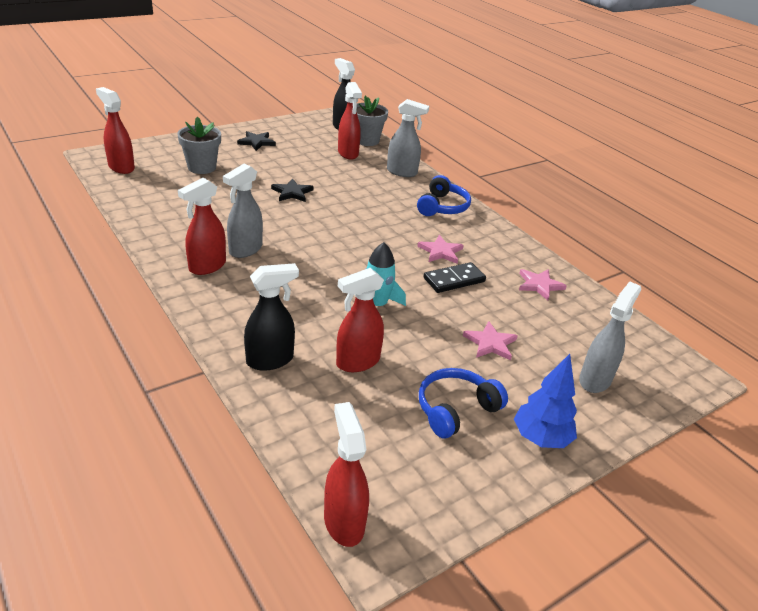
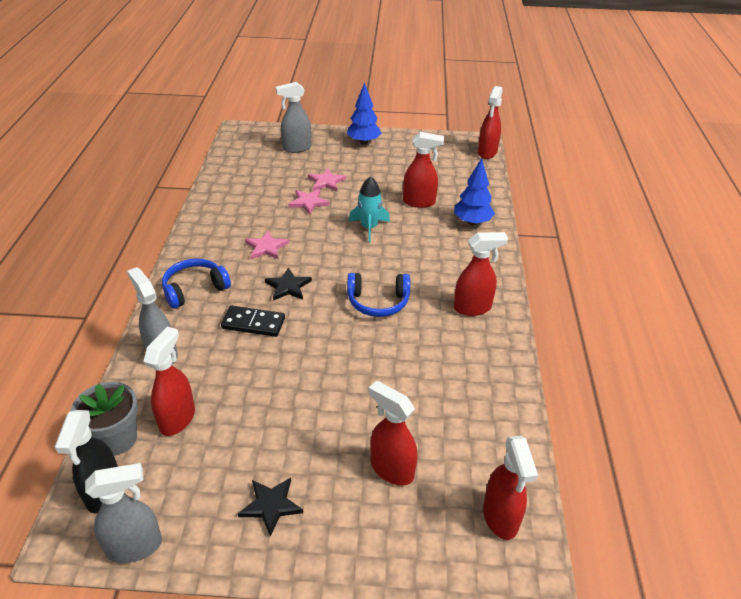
camera: 140 degrees left, 5 degrees up
grey flower pot [177,117,221,174] -> red spray bottle [369,380,417,486]
grey spray bottle [223,164,263,258] -> grey spray bottle moved to [85,463,162,563]
black spray bottle [244,263,299,371] -> blue tree [454,158,495,225]
black star [271,178,313,202] -> black star moved to [265,268,312,301]
blue headphones [419,368,508,438] -> blue headphones moved to [347,273,410,317]
black domino [424,262,486,293] -> black domino moved to [221,305,285,337]
pink star [519,269,567,300] -> pink star moved to [288,189,329,215]

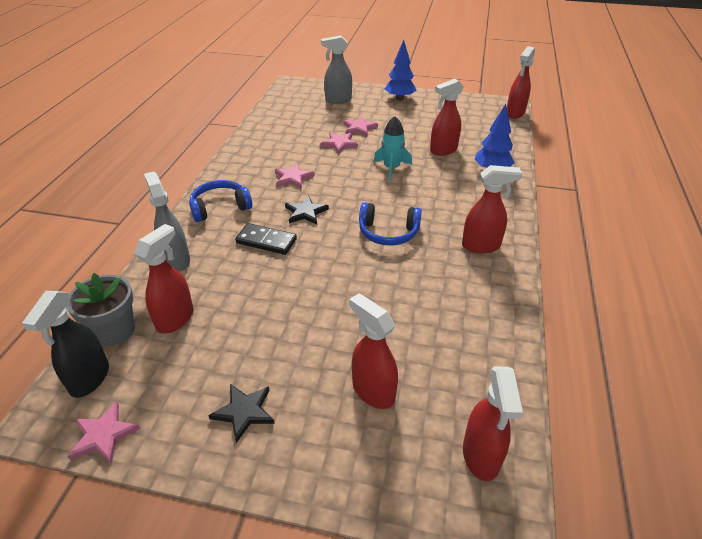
camera: 10 degrees right, 0 degrees up
grey spray bottle [85,463,162,563] -> pink star [68,401,141,464]
red spray bottle [403,132,444,208] -> red spray bottle turned 135 degrees clockwise [430,79,464,156]

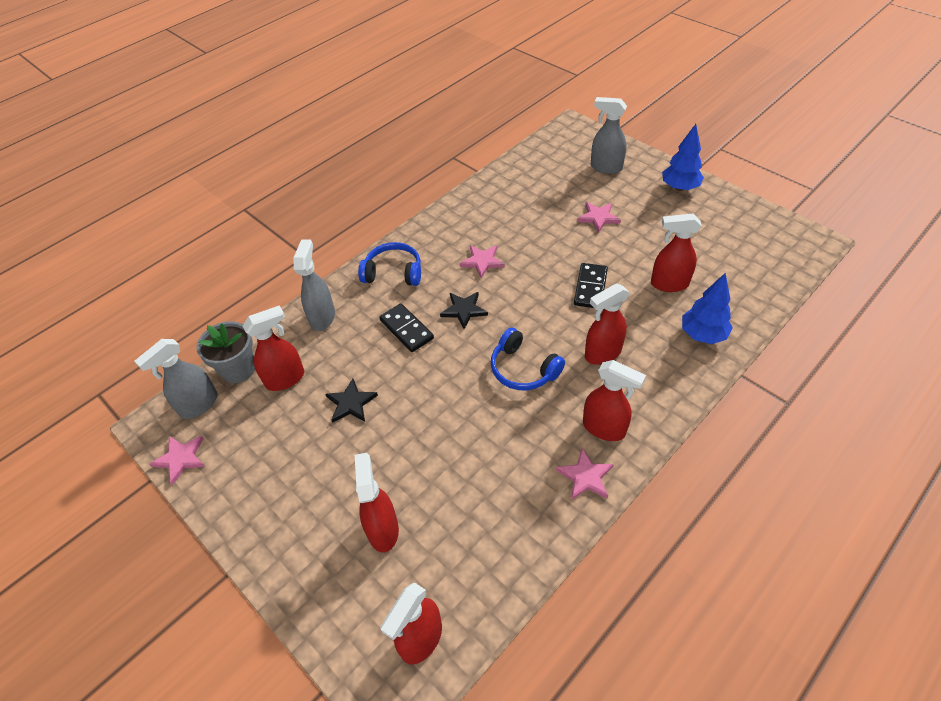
camera: 35 degrees right, 10 degrees up
black spray bottle [22,291,109,398] -> grey spray bottle [134,339,218,419]
black star [208,384,275,443] -> black star moved to [325,379,378,423]
pink star [320,132,358,154] -> pink star moved to [556,448,614,500]
turquoise rocket [374,116,412,181] -> black domino [574,263,608,308]
red spray bottle [507,46,535,119] -> red spray bottle moved to [585,283,630,365]

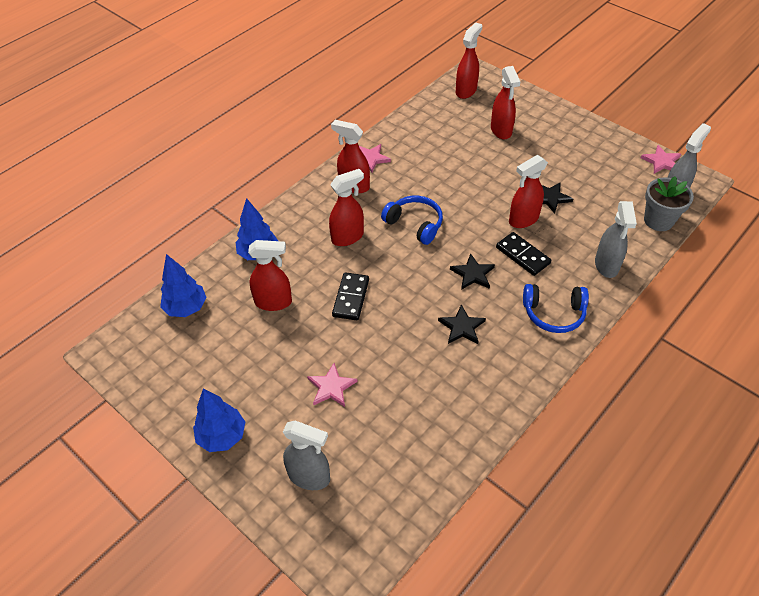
camera: 175 degrees right, 0 degrees up
red spray bottle [243,305,304,391] -> red spray bottle moved to [509,155,548,228]
pink star [459,245,505,279] -> black star [438,305,486,344]
none -> blue tree [160,254,207,317]

